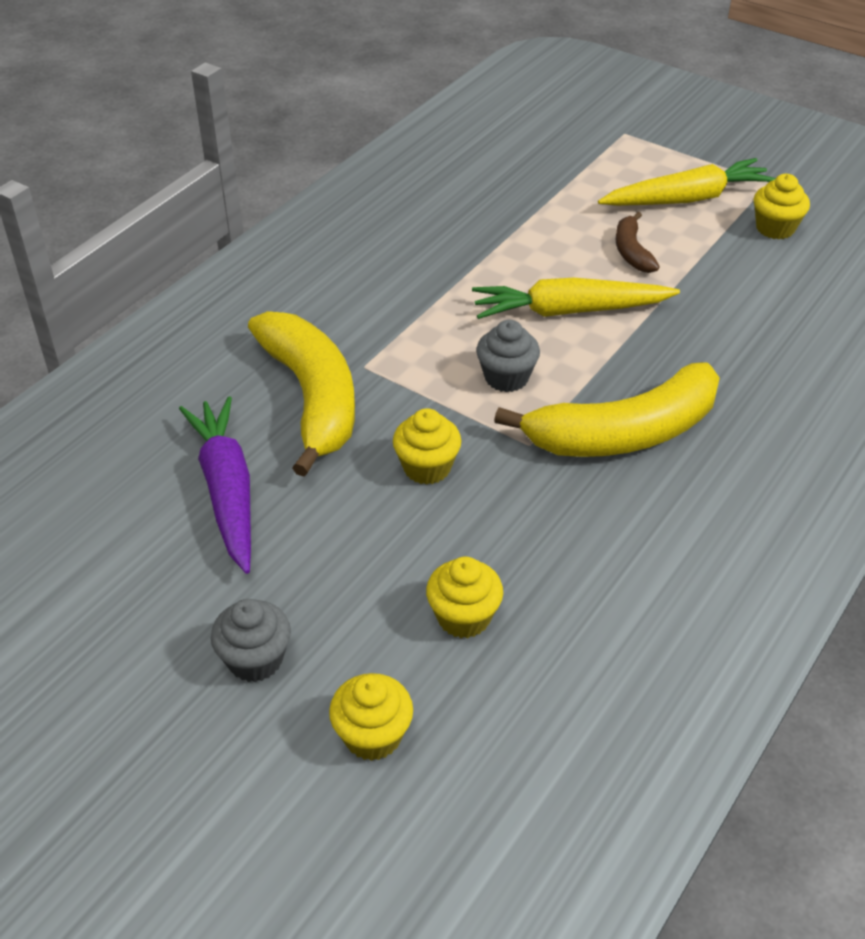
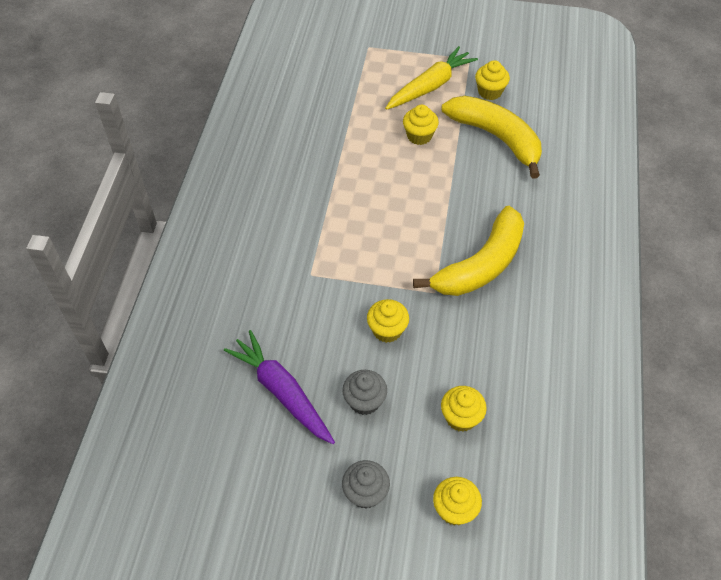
camera: 25 degrees left, 10 degrees up
yellow banana [248,311,355,477] -> yellow banana moved to [442,96,542,179]
yellow carrot [472,278,680,319] -> none
grey cupcake [476,320,540,392] -> grey cupcake moved to [342,370,387,415]
brown banana [616,212,660,273] -> yellow cupcake [403,105,439,145]

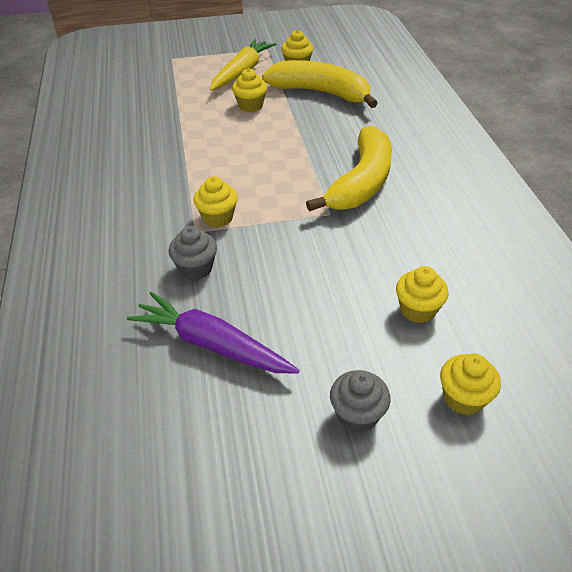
camera: 20 degrees left, 10 degrees down
grey cupcake [342,370,387,415] -> grey cupcake moved to [169,226,217,280]
yellow cupcake [367,299,409,343] -> yellow cupcake moved to [193,176,238,228]

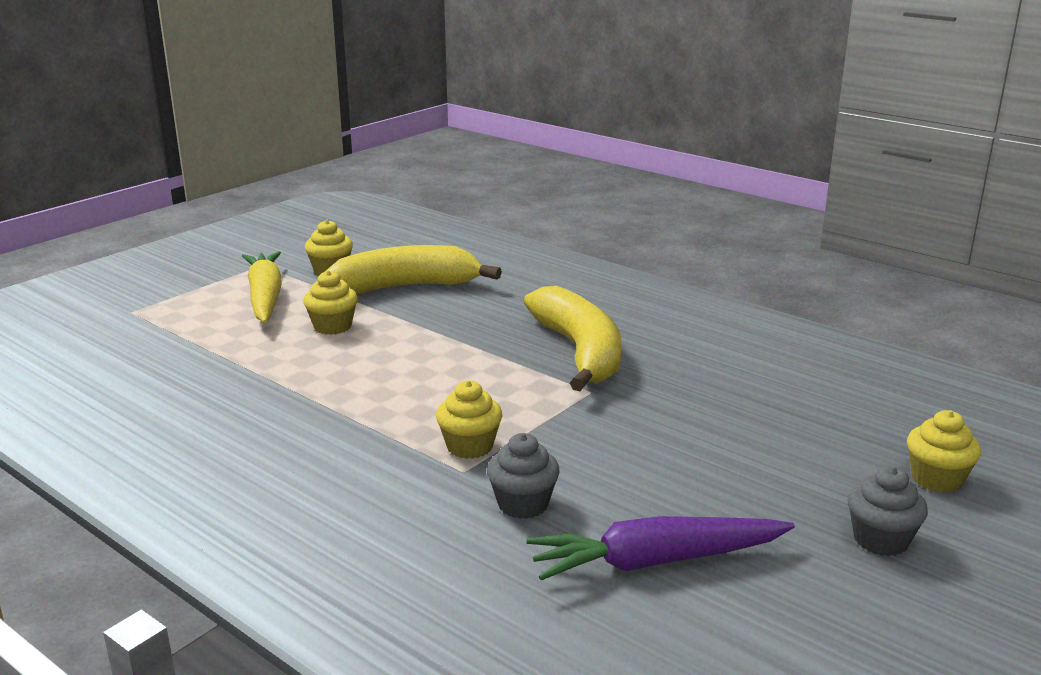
camera: 40 degrees left, 20 degrees down
yellow cupcake [396,266,449,323] -> none

